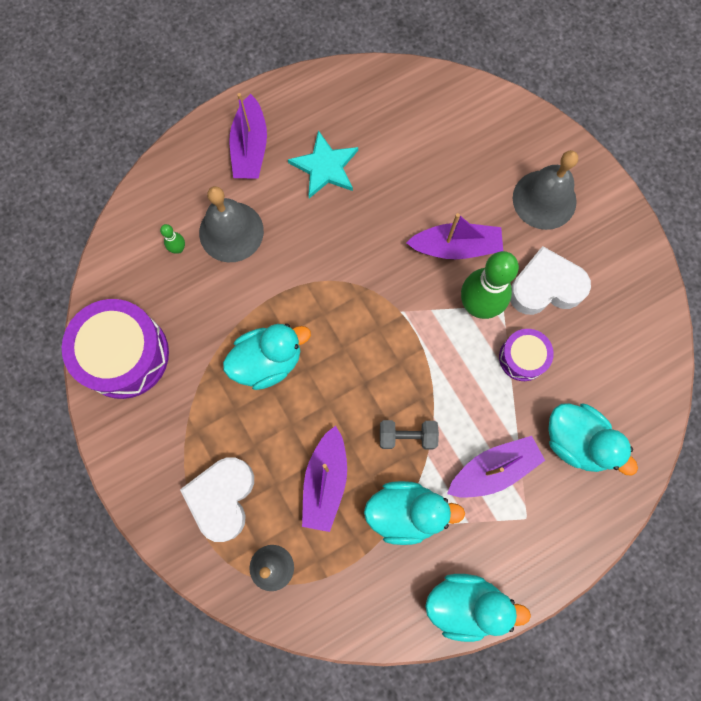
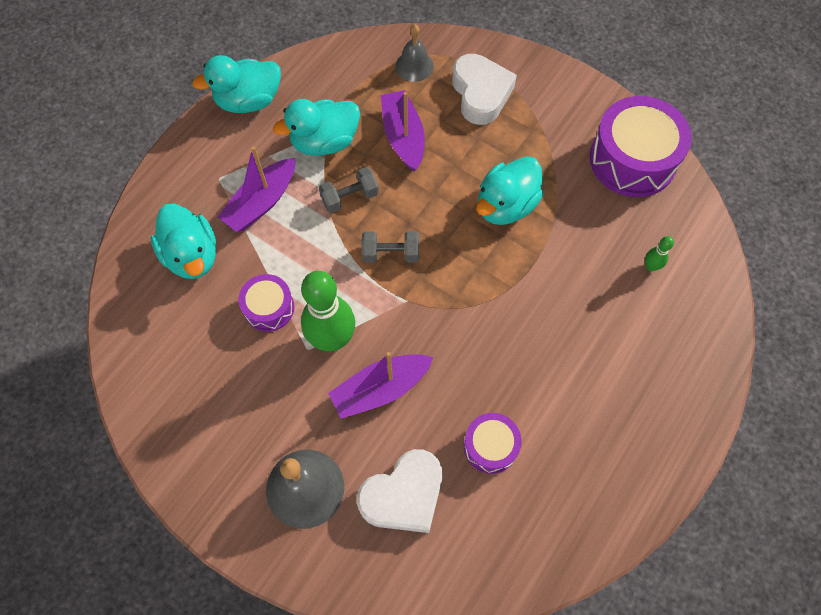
camera: 155 degrees right, 10 degrees down
grey bell [199,186,264,262] -> none
purple boat [230,93,267,179] -> none
turquoise star [288,130,358,198] -> none
white heart [510,246,591,315] -> white heart moved to [357,449,442,533]
turquoise duck [548,403,638,476] -> turquoise duck turned 135 degrees counterclockwise [151,204,216,279]
none -> grey dumbbell [362,231,419,263]
none -> purple drum [464,413,522,474]

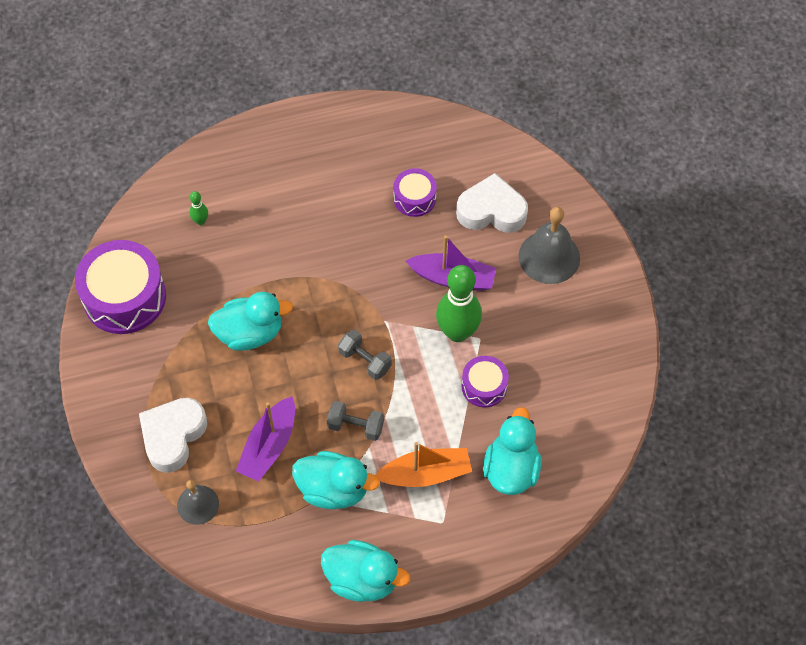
camera: 140 degrees left, 5 degrees down
purple boat [217,146,295,232] -> orange boat [375,442,472,487]

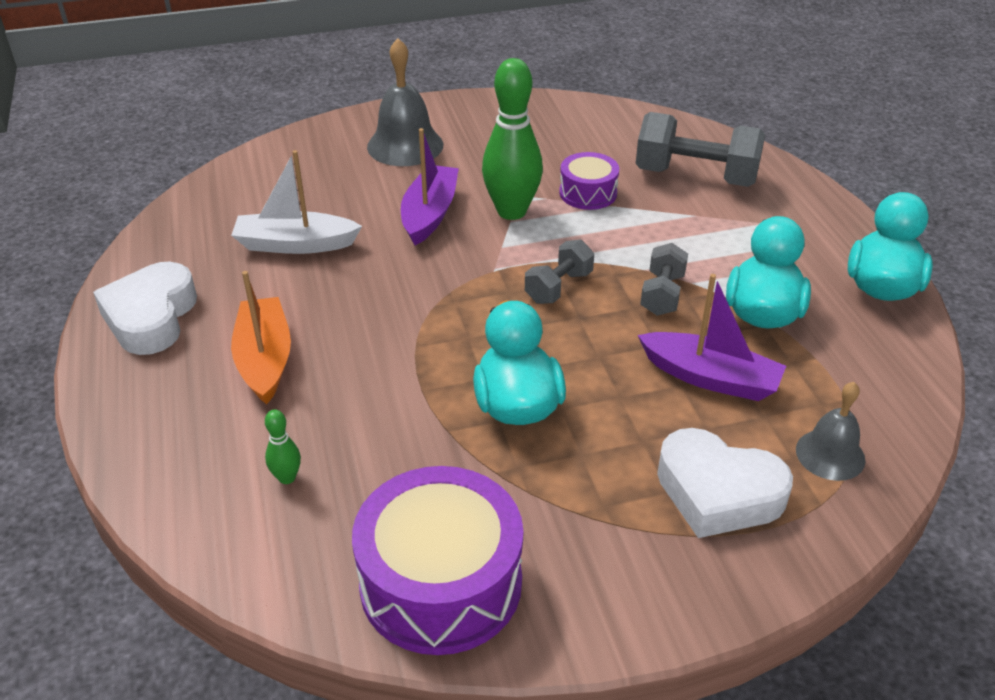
camera: 90 degrees left, 20 degrees down
orange boat [375,442,472,487] -> orange boat moved to [231,271,291,405]
purple drum [394,168,437,217] -> white boat [231,150,362,254]
white heart [456,173,528,233] -> white heart moved to [93,262,197,355]
turquoise duck [483,407,541,495] -> grey dumbbell [636,112,765,187]

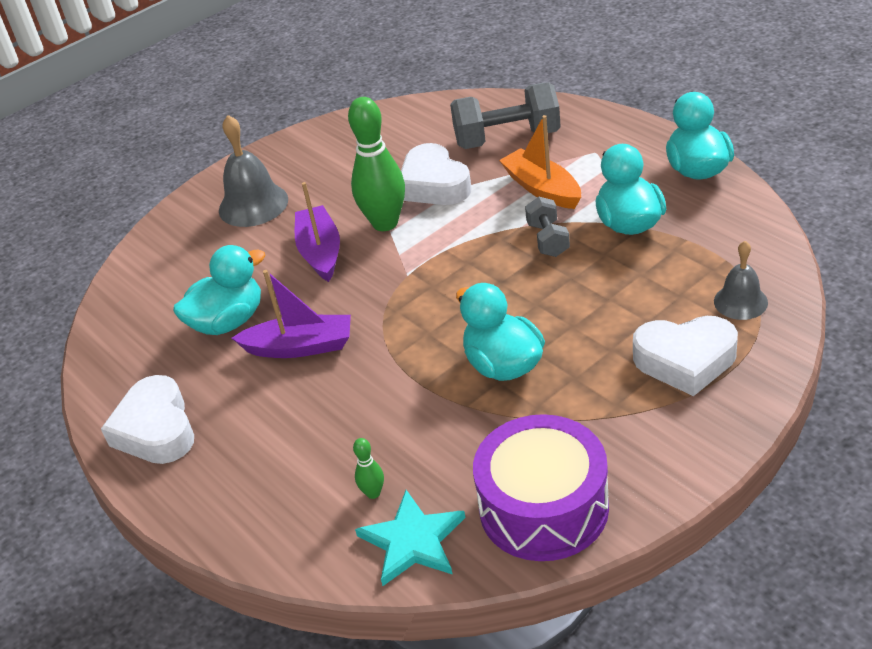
camera: 20 degrees left, 0 degrees up
white boat [231,150,362,254] -> turquoise duck [173,245,265,335]
orange boat [231,271,291,405] -> orange boat moved to [499,115,581,209]
grey dumbbell [525,239,594,304] -> none
purple drum [559,152,619,210] -> white heart [401,143,471,205]
purple boat [638,274,786,401] -> purple boat moved to [232,270,351,358]
none -> turquoise star [355,490,465,586]

